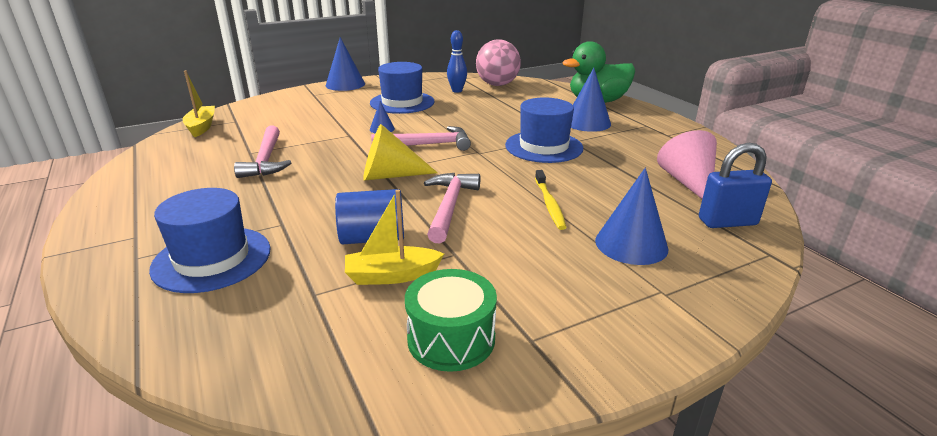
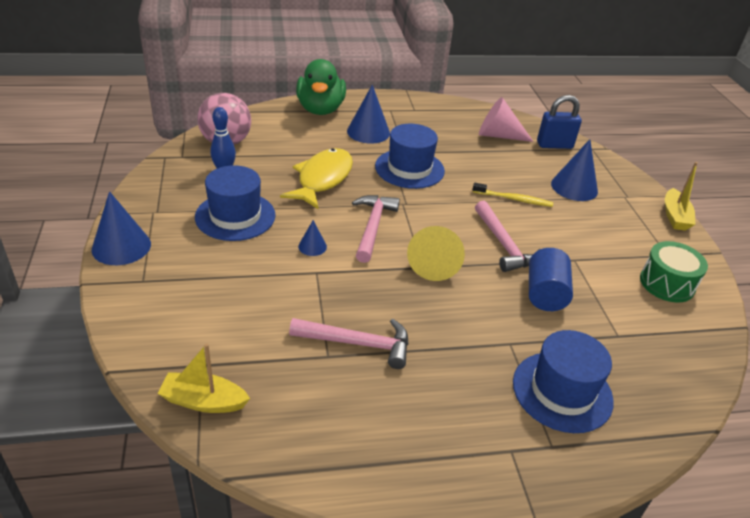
camera: 75 degrees left, 10 degrees up
yellow boat [345,190,444,285] -> yellow boat moved to [665,162,698,231]
pink hammer [424,173,480,243] -> pink hammer turned 135 degrees counterclockwise [475,201,540,272]
blue padlock [699,143,772,228] -> blue padlock turned 75 degrees clockwise [537,95,582,149]
none -> yellow fish [280,148,353,209]

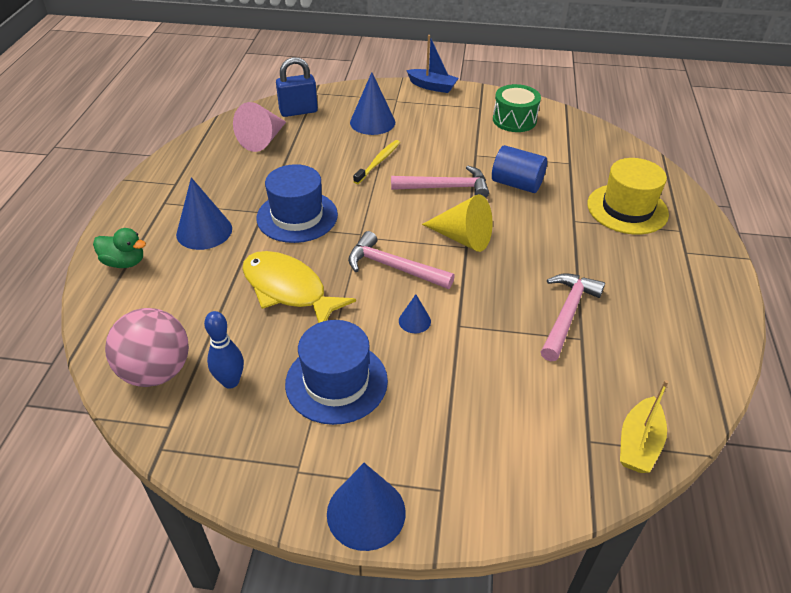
camera: 70 degrees left, 5 degrees up
green duck [296,59,346,115] -> green duck [93,228,146,268], size x0.55
blue hat [513,330,614,433] -> yellow hat [587,158,669,235]
blue padlock [537,95,582,149] -> blue padlock turned 60 degrees clockwise [276,57,318,117]
yellow boat [665,162,698,231] -> blue boat [406,35,459,93]

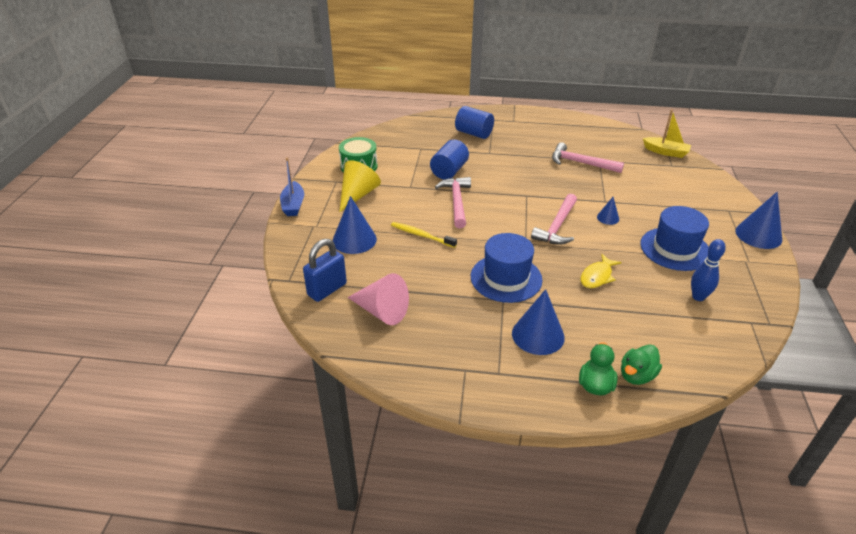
camera: 90 degrees left, 5 degrees down
pink ball [105,308,189,387] -> none
yellow fish [242,251,356,323] -> yellow fish [580,254,622,288], size x0.57
blue padlock [276,57,318,117] -> blue padlock turned 60 degrees clockwise [303,239,347,302]
blue boat [406,35,459,93] -> blue boat turned 150 degrees clockwise [280,158,304,216]
yellow cone [422,194,493,252] -> yellow cone moved to [340,160,381,212]
yellow hat [587,158,669,235] -> blue cylinder [455,106,494,139]
none -> green duck [621,344,662,385]

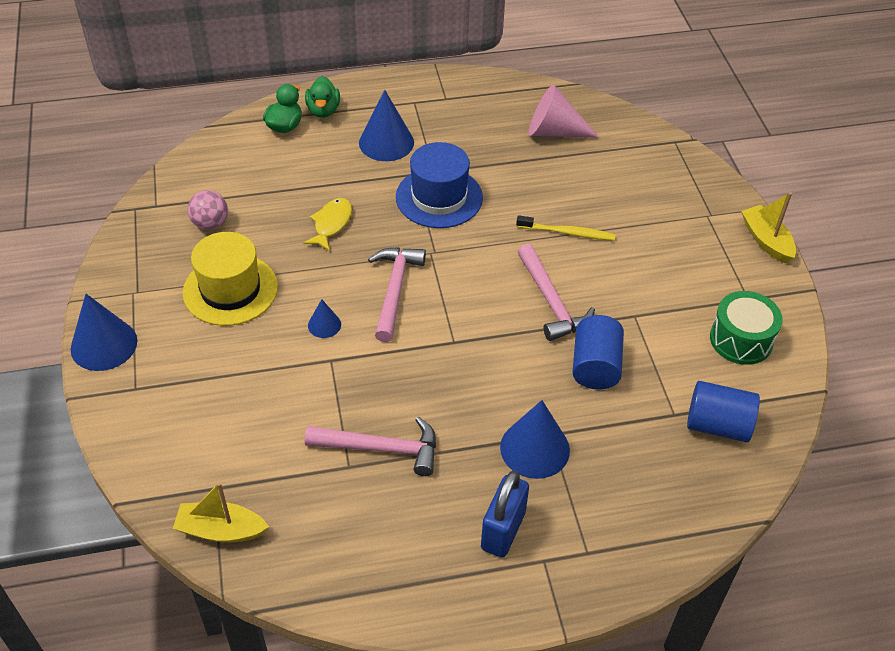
camera: 160 degrees right, 10 degrees up
blue boat [280,158,304,216] -> yellow boat [741,192,796,263]
blue padlock [303,239,347,302] -> blue padlock moved to [481,471,529,558]
blue cone [332,196,377,254] -> blue cone moved to [500,400,570,479]
yellow cone [340,160,381,212] -> none
blue cylinder [455,106,494,139] -> blue cylinder moved to [687,381,760,442]
blue hat [640,206,709,271] -> yellow hat [183,232,278,326]
blue bowling pin [691,239,726,301] -> pink ball [188,190,228,230]

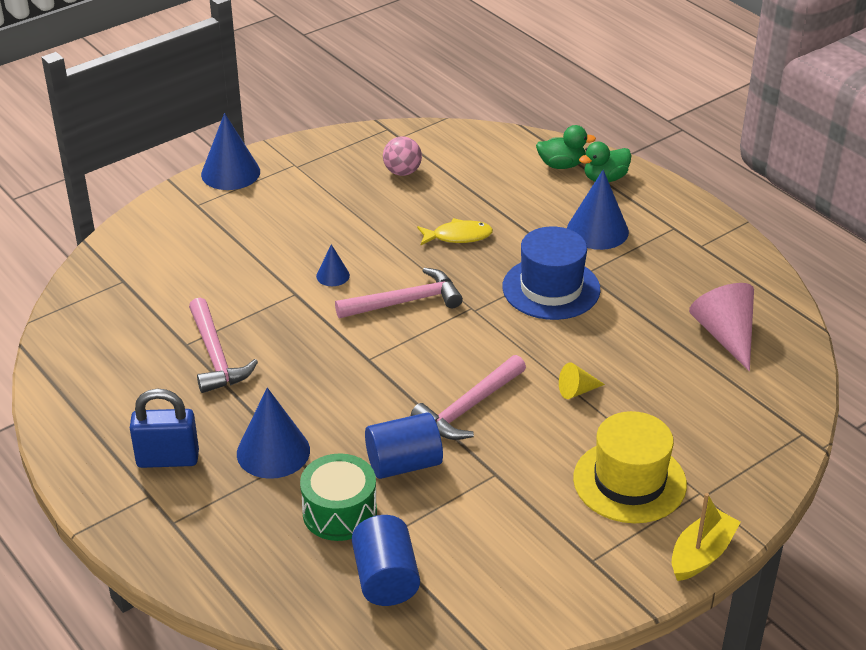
camera: 65 degrees right, 10 degrees down
yellow boat [173,482,269,543] -> none
yellow hat [183,232,278,326] -> yellow hat moved to [573,411,687,523]
yellow toothbrush [516,215,616,241] -> yellow cone [559,363,605,399]
green drum [710,291,783,365] -> green drum moved to [300,453,377,541]

